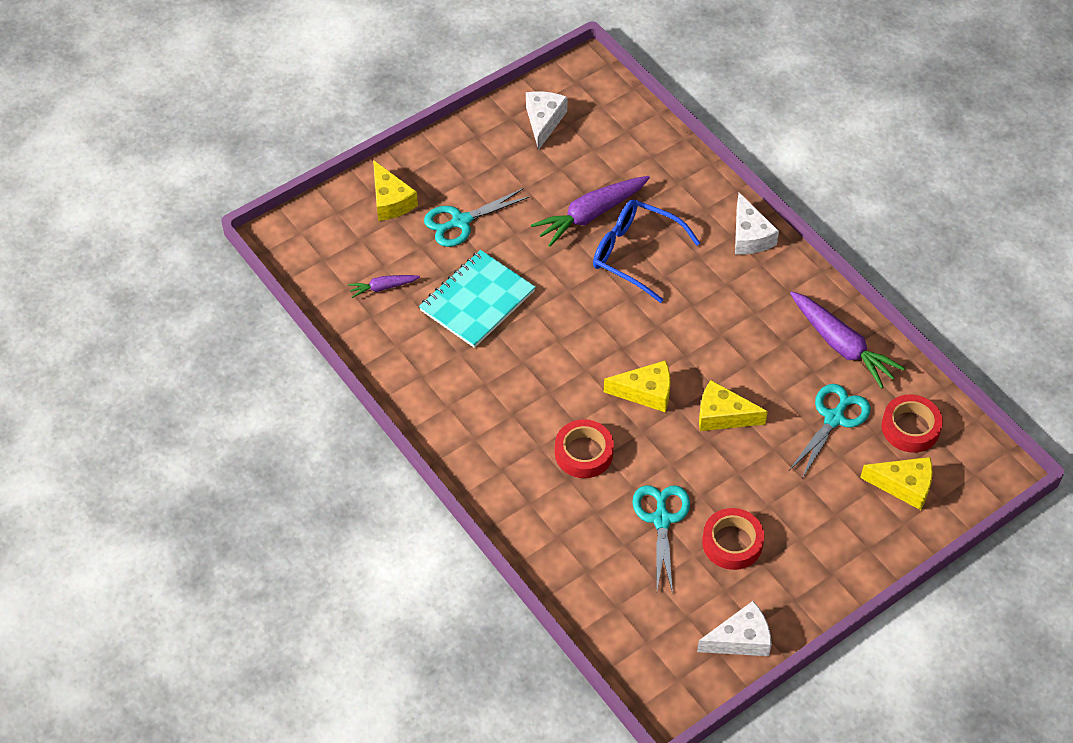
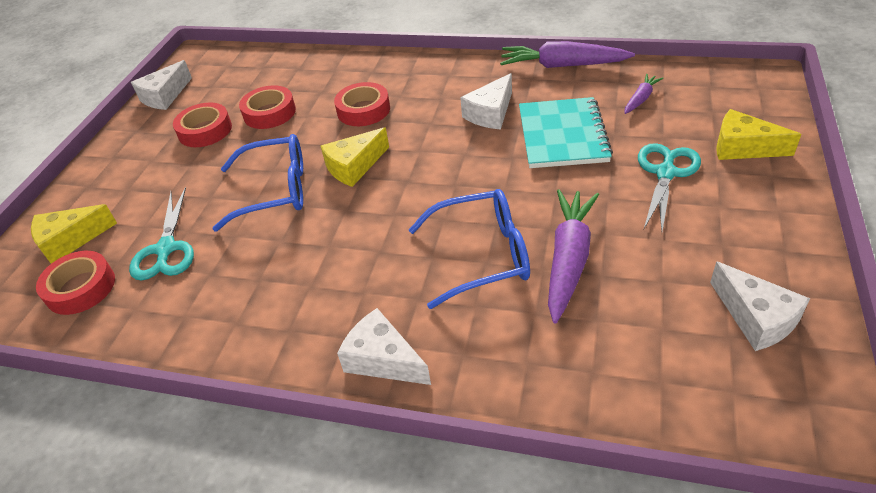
camera: 145 degrees right, 10 degrees down
turquoise scissors [632,485,690,594] -> red tape [239,85,296,129]
yellow cheese [699,380,768,431] -> blue glasses [213,134,303,231]
purple carrot [790,291,905,389] -> purple carrot moved to [500,41,635,68]
none -> white cheese [460,73,512,130]

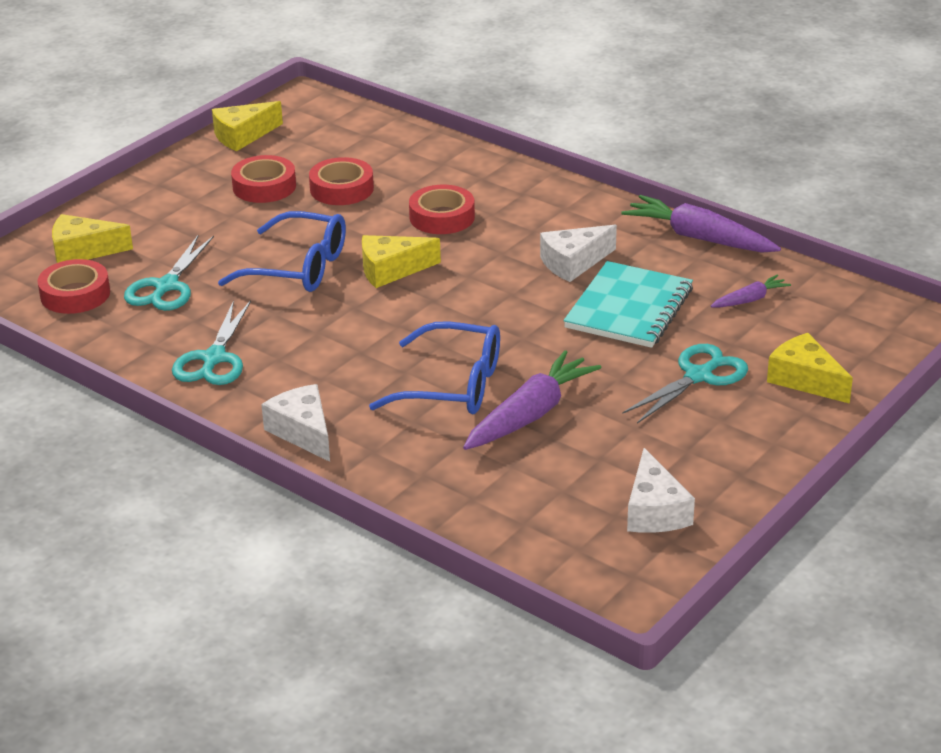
camera: 20 degrees right, 10 degrees down
white cheese [131,60,192,110] -> yellow cheese [212,101,283,151]
none -> turquoise scissors [172,300,251,385]

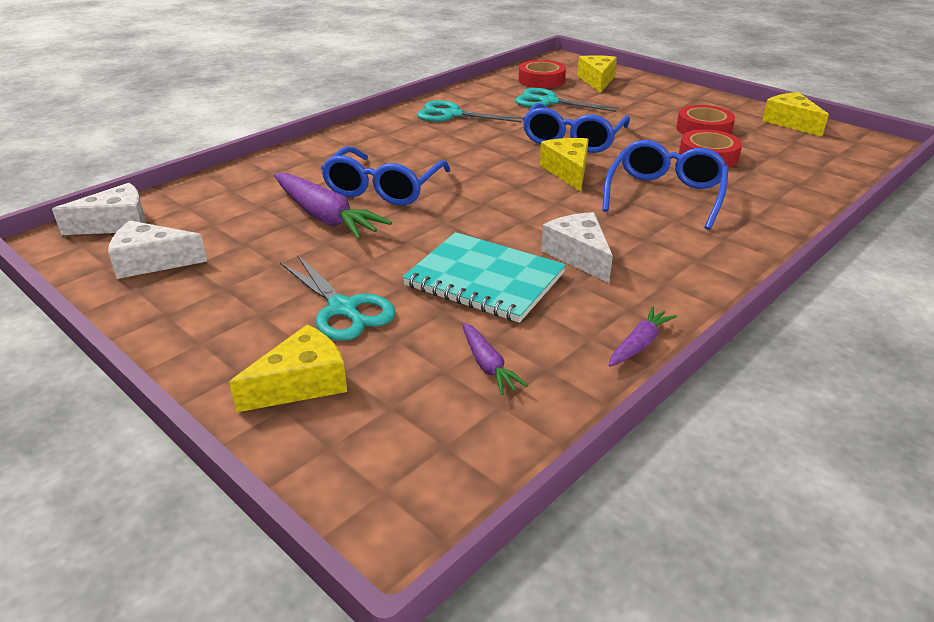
camera: 95 degrees right, 0 degrees up
white cheese [261,384,330,462] -> white cheese moved to [52,183,146,235]
red tape [409,185,475,234] -> blue glasses [602,140,729,230]
purple carrot [621,195,781,253] -> purple carrot [609,306,677,367], size x0.52

